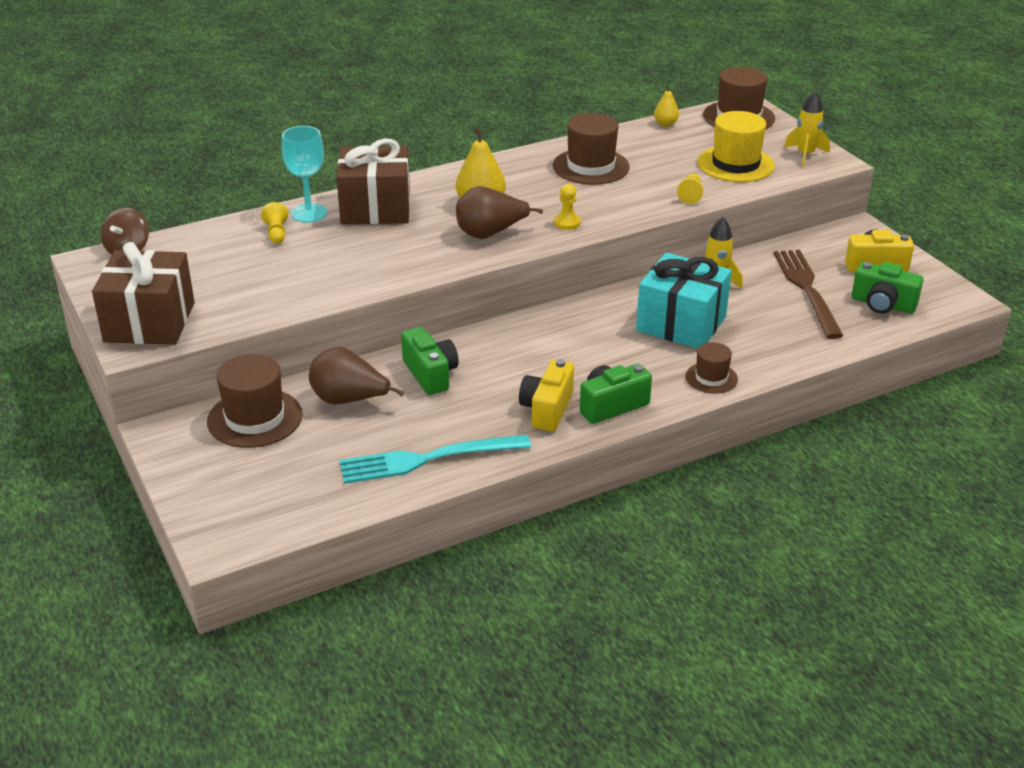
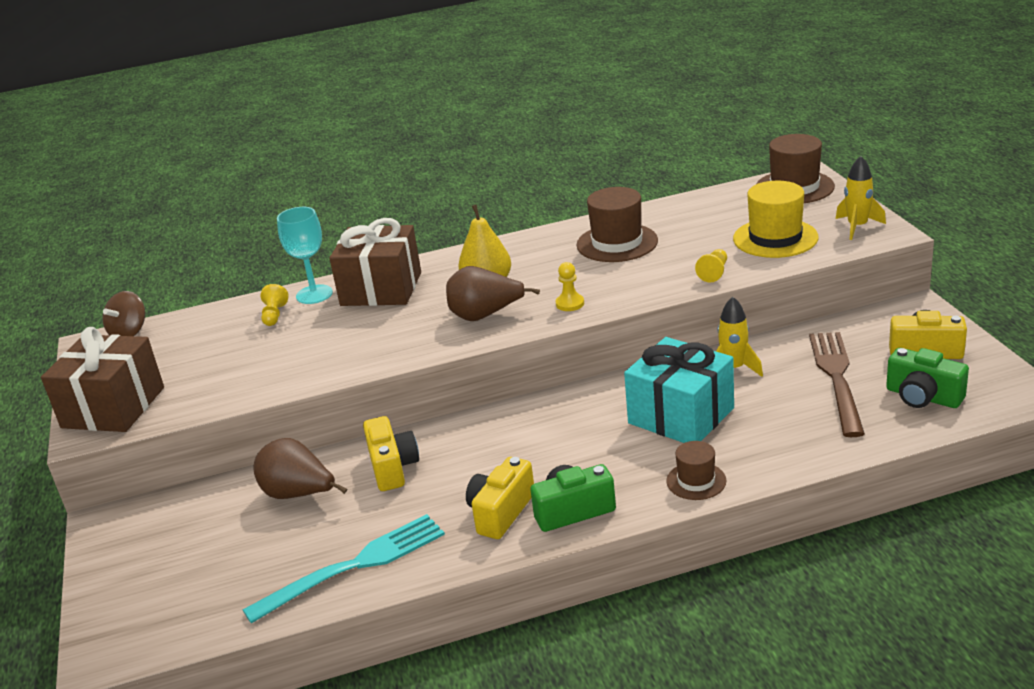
camera: 15 degrees right, 5 degrees down
brown hat [207,354,303,448] -> none
turquoise fork [339,434,531,484] -> turquoise fork turned 150 degrees clockwise [243,514,445,624]
green camera [401,327,459,395] -> yellow camera [363,416,419,491]
yellow pear [654,84,679,126] -> none

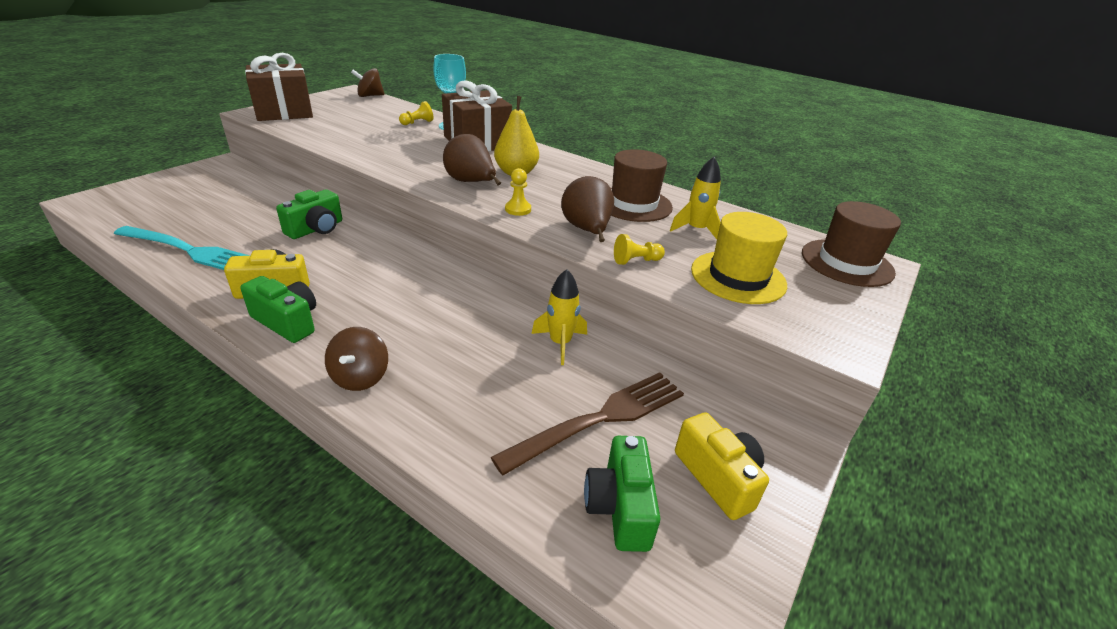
camera: 45 degrees right, 5 degrees up
brown pear [254,438,347,499] -> brown pear moved to [561,176,614,242]
yellow camera [363,416,419,491] -> green camera [276,189,342,239]
turquoise gift [624,337,734,443] -> none
brown hat [666,441,726,500] -> brown spinning top [325,327,388,391]
yellow rocket [836,156,886,240] -> yellow rocket moved to [670,157,721,239]

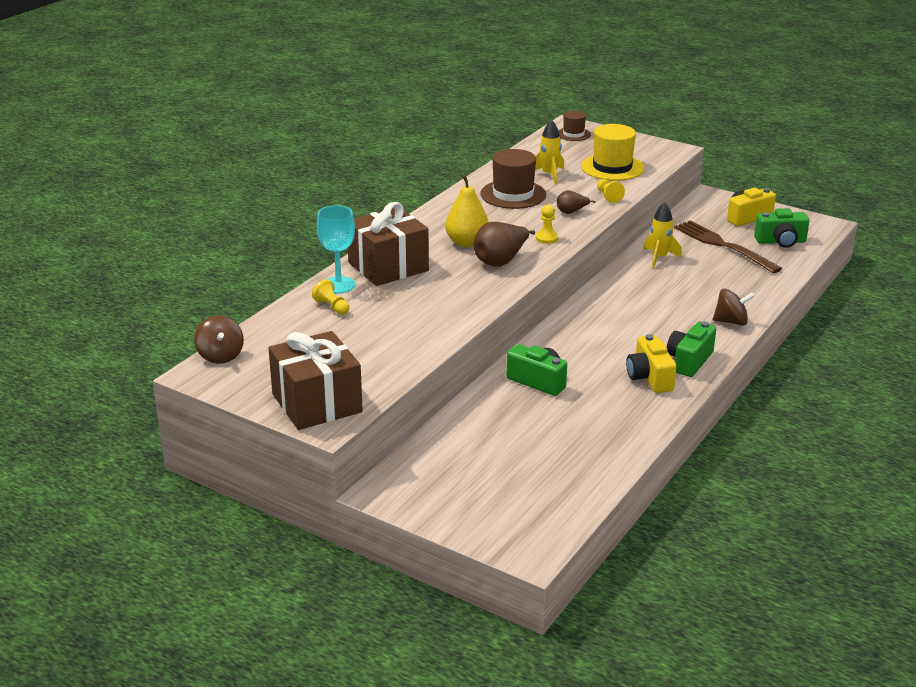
camera: 90 degrees left, 5 degrees down
turquoise fork [114,226,250,270] -> none
brown pear [561,176,614,242] -> brown pear [557,190,596,214], size x0.56
brown hat [802,201,901,287] -> brown hat [558,111,591,141], size x0.58

